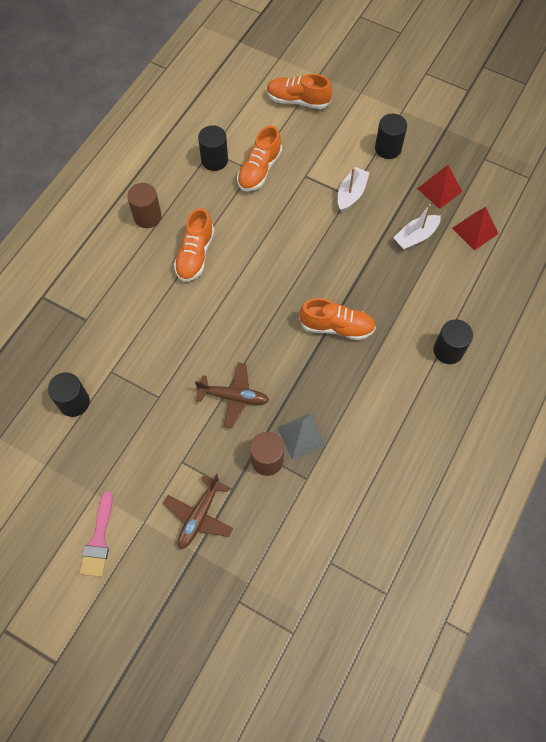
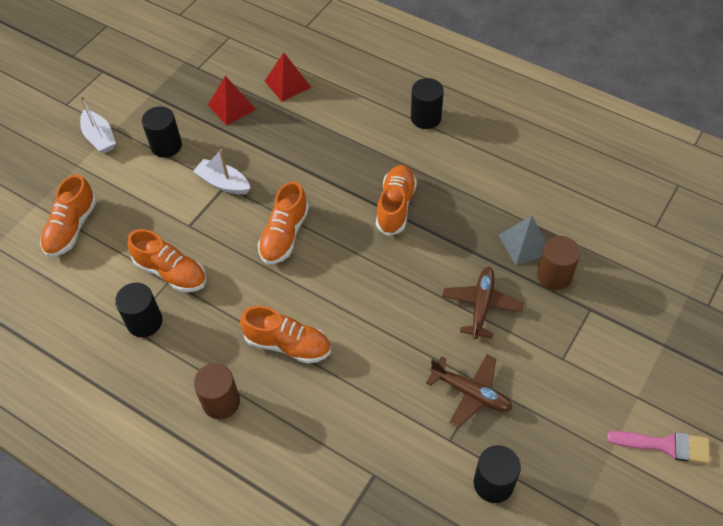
camera: 85 degrees left, 10 degrees down
brown plane [164,474,233,549] -> brown plane moved to [426,355,512,428]
white boat [393,204,441,250] -> white boat moved to [80,96,116,154]
none -> orange shoe [258,181,309,264]

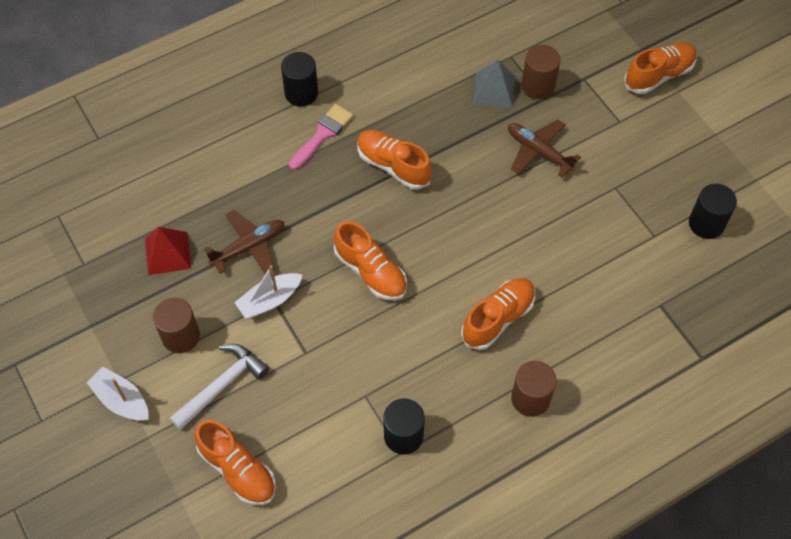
camera: 65 degrees left, 5 degrees up
white boat [80,96,116,154] -> white boat turned 135 degrees counterclockwise [87,367,148,421]
orange shoe [128,229,206,292] -> orange shoe moved to [624,42,697,94]
black cylinder [142,106,182,158] -> brown cylinder [153,298,200,353]
red pyramid [264,52,311,102] -> none
brown plane [426,355,512,428] -> brown plane moved to [204,210,285,274]
pink brush [607,431,710,464] -> pink brush moved to [289,104,353,170]
none -> white hammer [170,344,269,430]

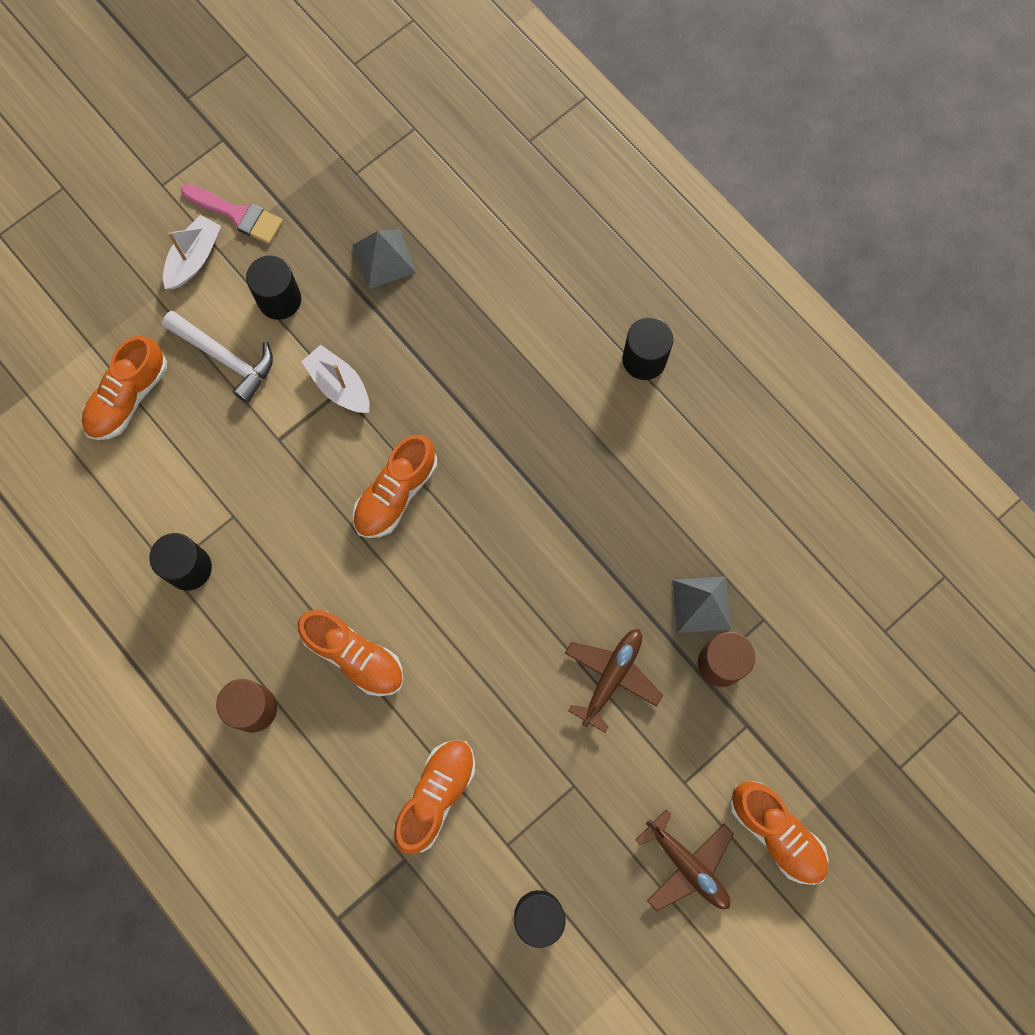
camera: 80 degrees right, 15 degrees up
red pyramid [145,227,191,275] -> grey pyramid [352,229,416,289]
brown cylinder [153,298,200,353] -> black cylinder [246,255,301,320]
brown plane [204,210,285,274] -> brown plane moved to [636,809,734,911]
pink brush [289,104,353,170] -> pink brush moved to [181,184,283,244]
orange shoe [357,130,432,190] -> orange shoe moved to [394,740,475,855]

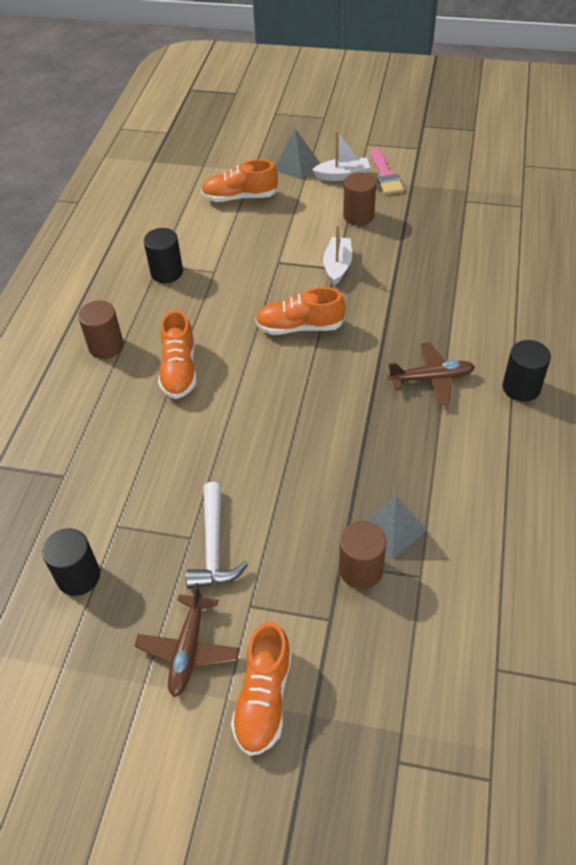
camera: 55 degrees right, 25 degrees down
white hammer [162,310,273,403] -> white hammer moved to [186,482,248,589]
black cylinder [246,255,301,320] -> brown cylinder [343,172,376,226]
grey pyramid [352,229,416,289] -> grey pyramid moved to [275,129,320,180]
orange shoe [394,740,475,855] -> none
brown plane [565,629,663,732] -> brown plane moved to [388,342,475,405]

